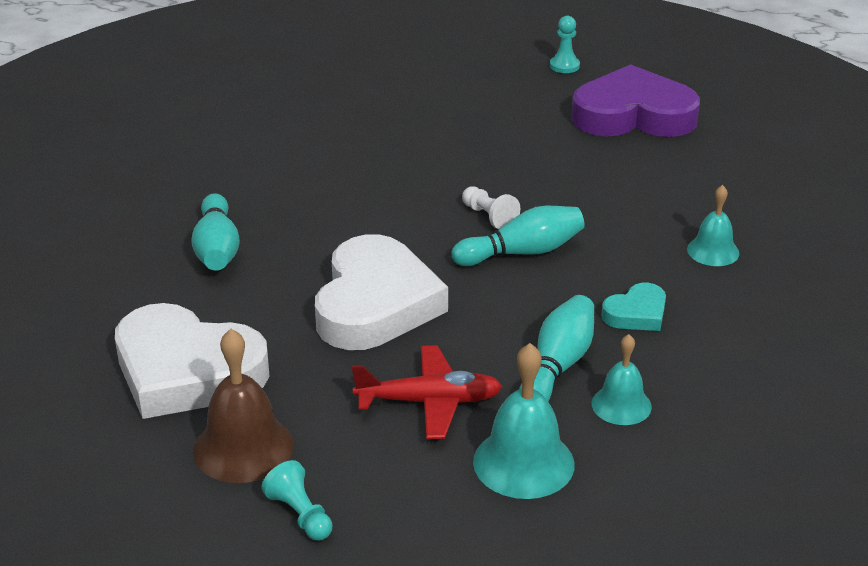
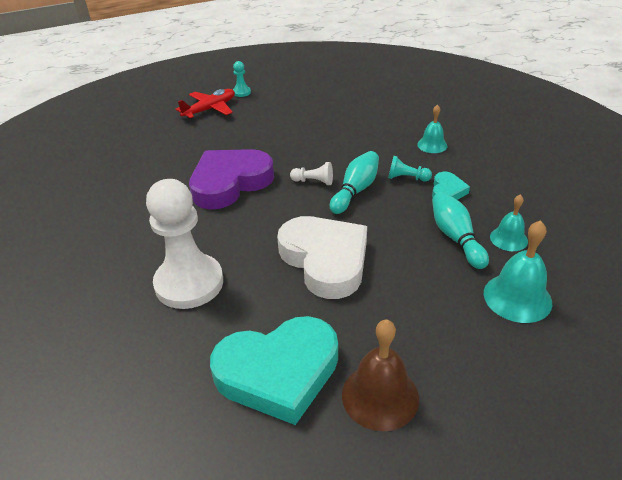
camera: 40 degrees left, 5 degrees up
white heart [115,303,269,419] -> turquoise heart [210,316,338,425]
turquoise bowling pin [191,193,240,271] -> white pawn [146,179,223,309]
turquoise pawn [262,460,333,541] -> turquoise pawn moved to [388,156,432,181]
red plane [352,345,503,439] -> red plane moved to [176,89,235,119]
purple heart [571,64,700,137] -> purple heart moved to [189,149,274,210]

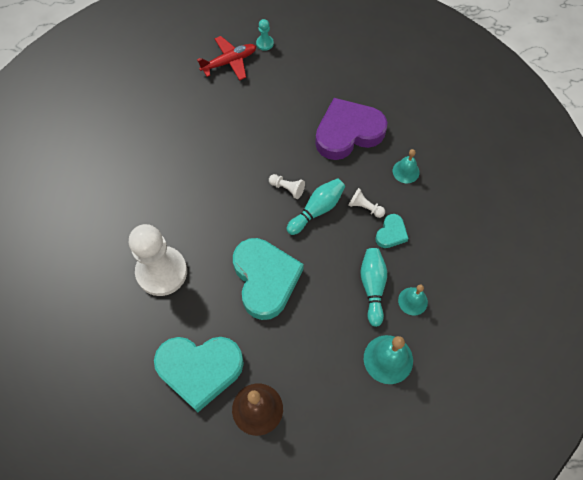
camera: 15 degrees right, 25 degrees up
purple heart [189,149,274,210] -> purple heart moved to [315,98,387,160]
white heart [277,216,367,299] -> turquoise heart [233,238,304,320]
turquoise pawn [388,156,432,181] -> white pawn [349,188,385,218]

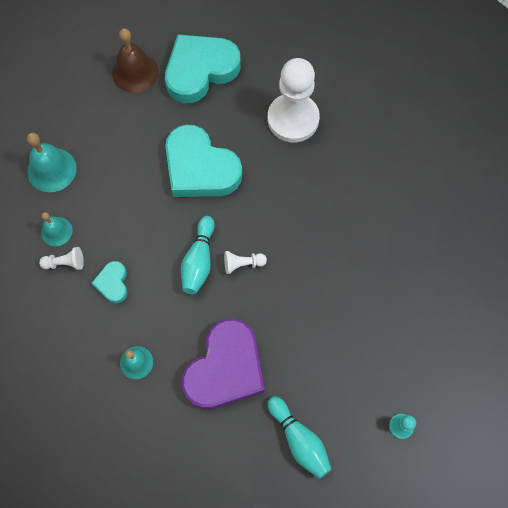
camera: 145 degrees right, 5 degrees up
red plane [197,36,256,81] -> none
white pawn [349,188,385,218] -> white pawn moved to [39,247,84,270]
turquoise bowling pin [360,248,387,327] -> turquoise bowling pin moved to [267,396,331,479]

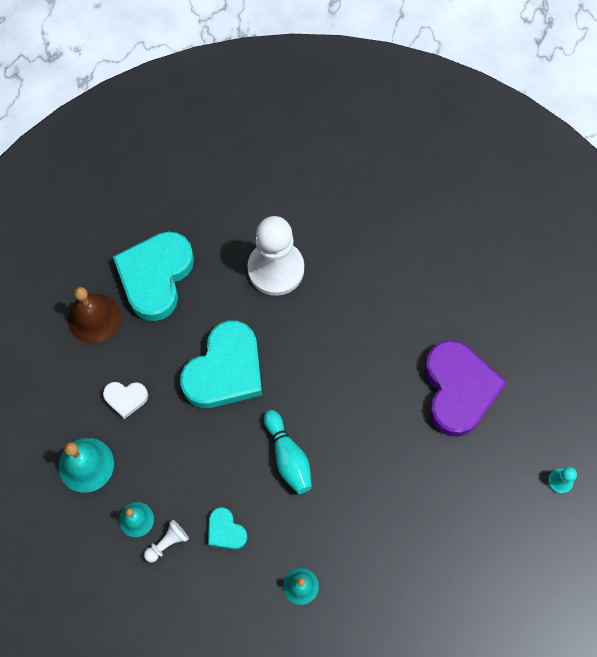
camera: 35 degrees left, 0 degrees up
turquoise heart [165,125,242,197] -> turquoise heart turned 60 degrees counterclockwise [180,320,262,408]
purple heart [182,319,264,409] -> purple heart moved to [425,340,507,437]
white pawn [224,251,267,274] -> none
turquoise bowling pin [267,396,331,479] -> none
none -> white heart [103,382,148,419]

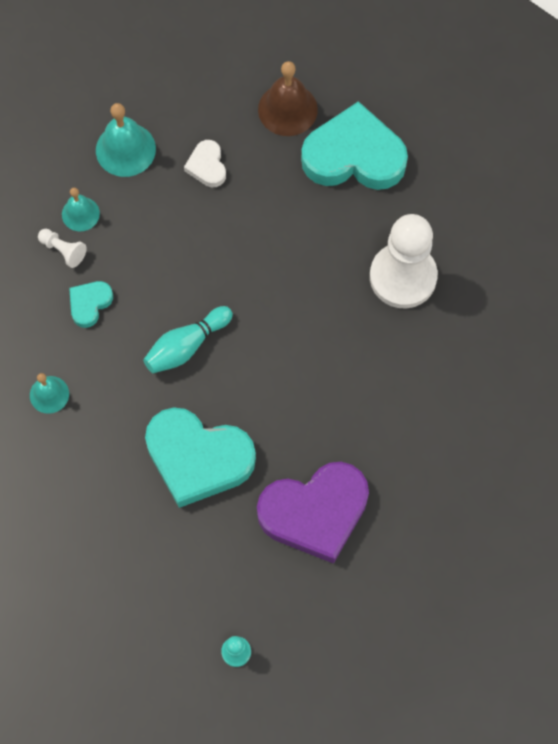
camera: 75 degrees right, 0 degrees up
turquoise heart [180,320,262,408] -> turquoise heart moved to [145,407,256,508]

